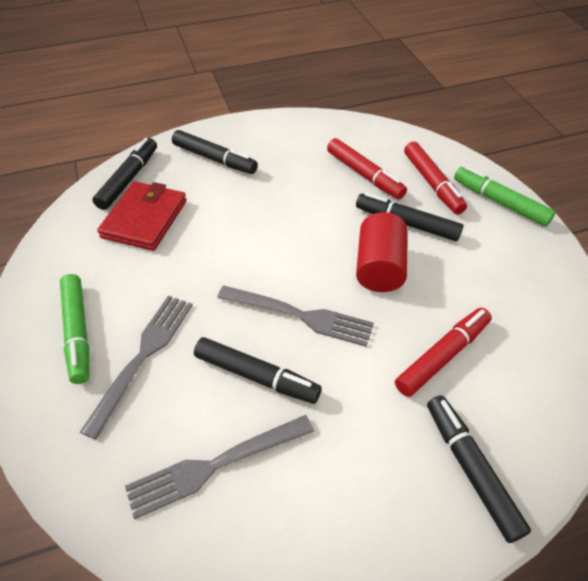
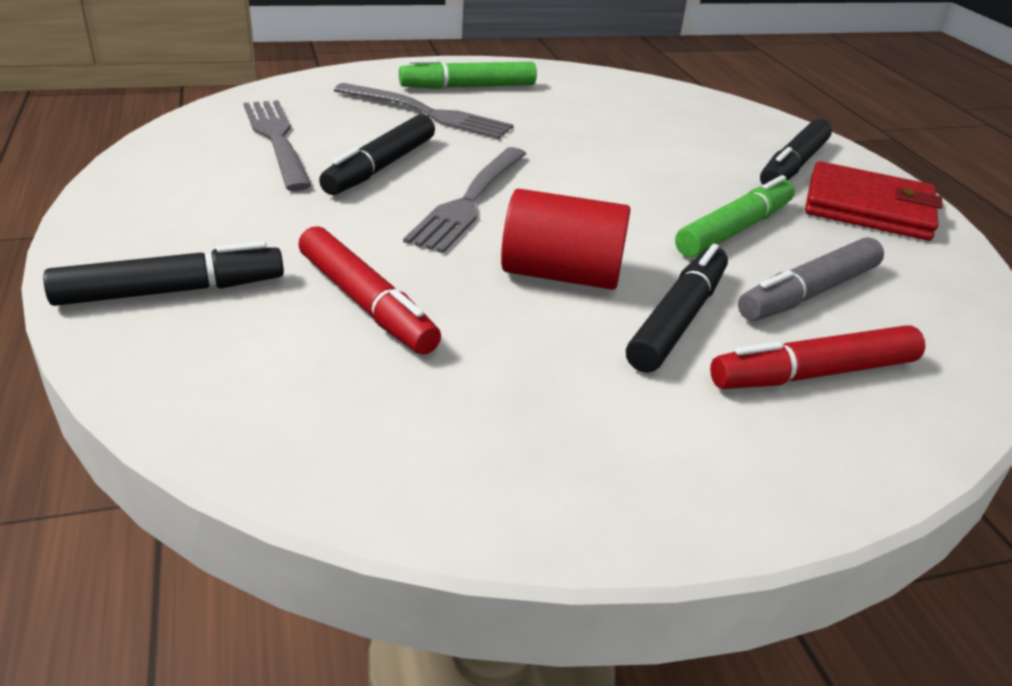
camera: 90 degrees right, 15 degrees down
black marker [92,138,157,210] -> none
red wallet [97,181,187,251] -> red wallet moved to [805,161,943,241]
red marker [327,138,407,199] -> grey marker [738,237,884,321]
green marker [454,166,556,227] -> green marker moved to [675,175,795,258]

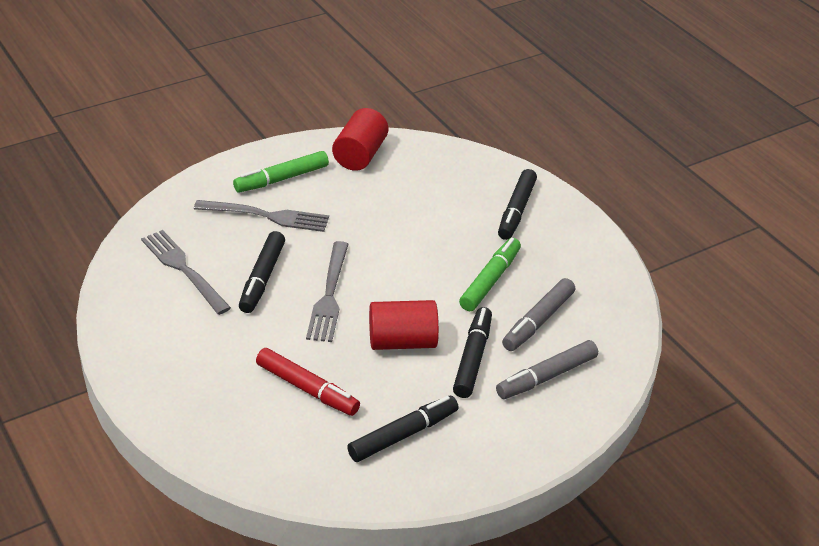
camera: 15 degrees left, 5 degrees up
black marker [43,241,284,306] -> black marker moved to [347,396,459,462]
red marker [710,325,925,389] -> grey marker [496,340,598,399]
red wallet [805,161,943,241] -> none
none -> red cylinder [332,108,388,171]

